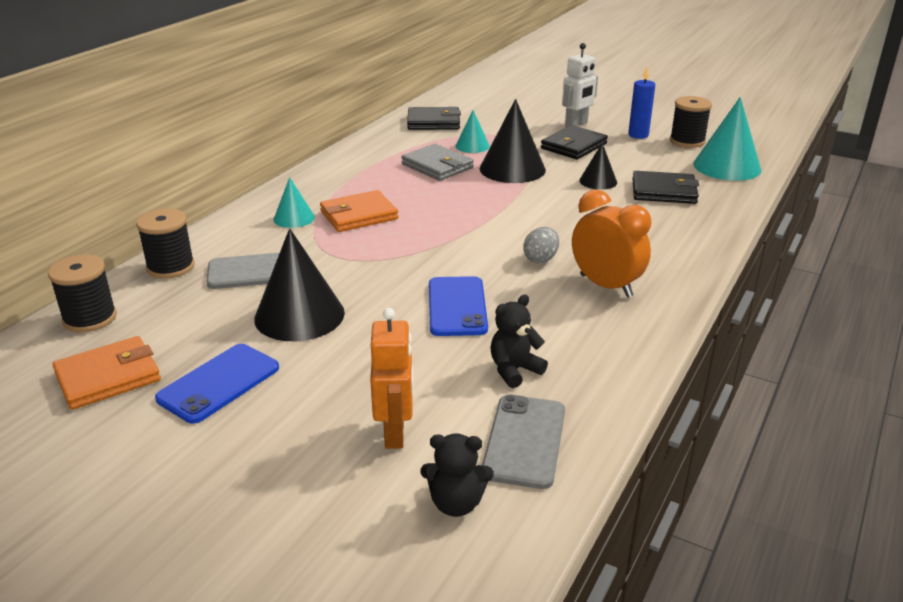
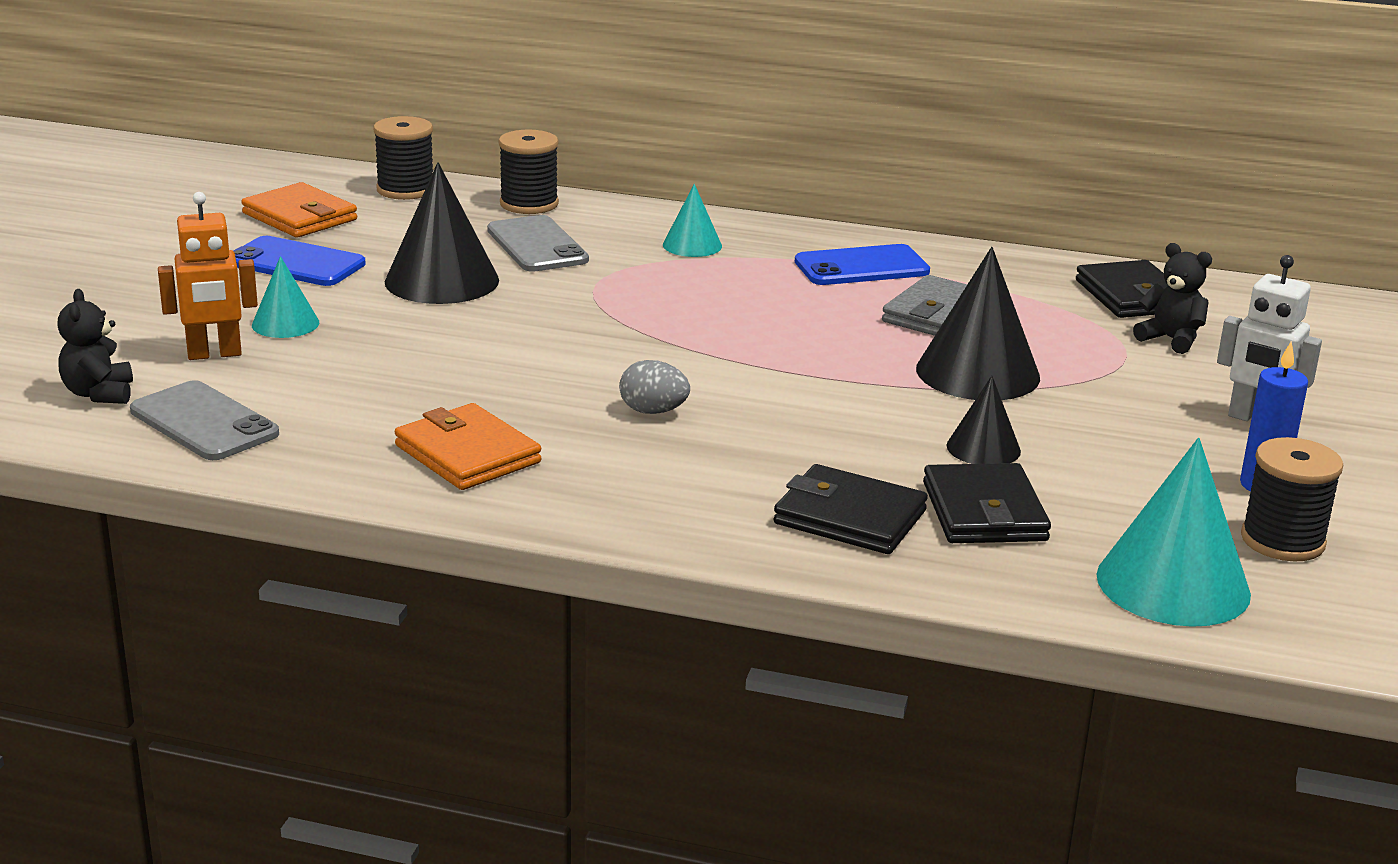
camera: 75 degrees right, 5 degrees down
orange wallet [320,190,398,232] -> orange wallet moved to [395,403,541,490]
blue phone [429,276,488,336] -> blue phone moved to [795,244,930,285]
turquoise cone [455,110,490,153] -> turquoise cone moved to [252,256,319,338]
grey phone [482,395,565,489] -> grey phone turned 45 degrees clockwise [130,380,279,460]
black teddy bear [490,295,548,388] -> black teddy bear moved to [1133,243,1212,354]
black wallet [541,125,608,159] -> black wallet moved to [774,464,928,554]
orange clock [572,190,651,297] -> none

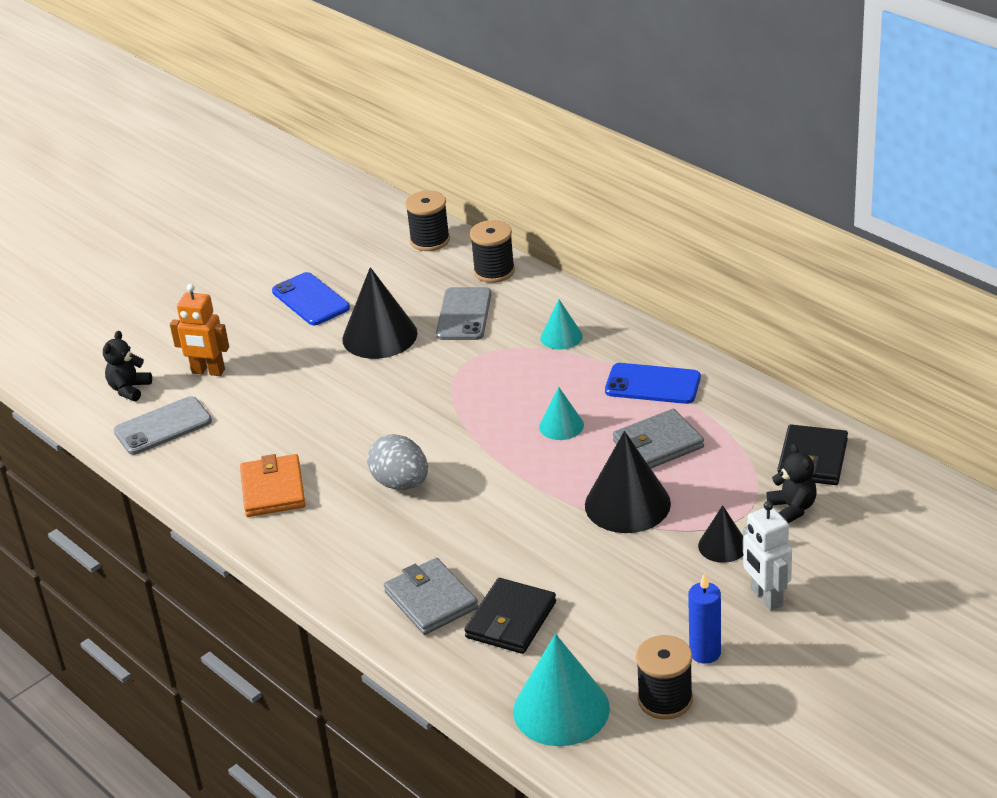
camera: 35 degrees right, 10 degrees up
grey phone [130,380,279,460] -> grey phone turned 75 degrees clockwise [114,396,212,455]
orange wallet [241,182,357,237] -> none
turquoise cone [252,256,319,338] -> turquoise cone moved to [539,387,584,440]
grey egg [619,360,690,414] -> grey egg [367,434,428,490], size x1.54
black wallet [774,464,928,554] -> grey wallet [384,558,478,635]
black cone [946,376,1021,464] -> black cone moved to [698,505,744,563]

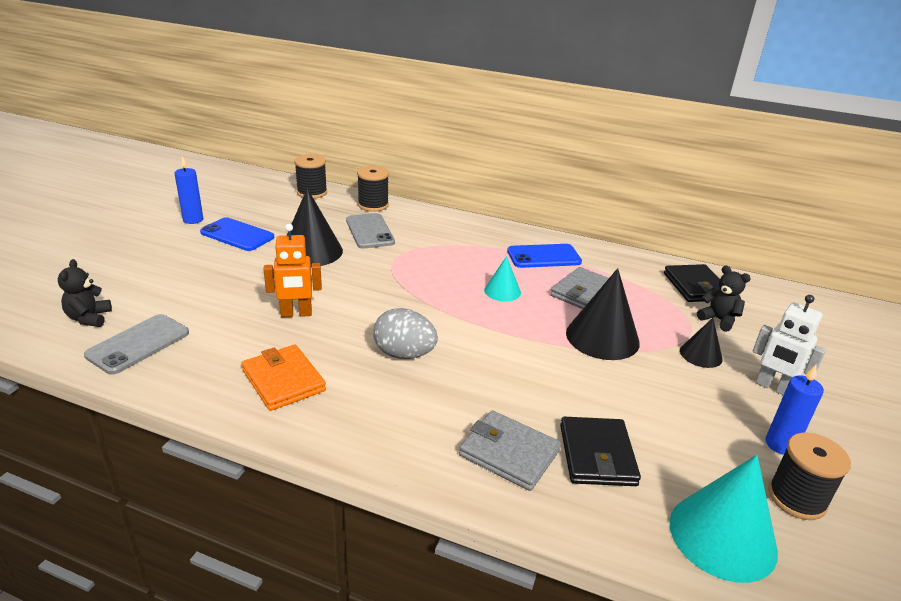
camera: 30 degrees left, 5 degrees down
orange robot [170,284,229,376] -> orange robot moved to [264,224,322,318]
turquoise cone [540,299,583,350] -> none
none -> blue candle [174,156,203,224]

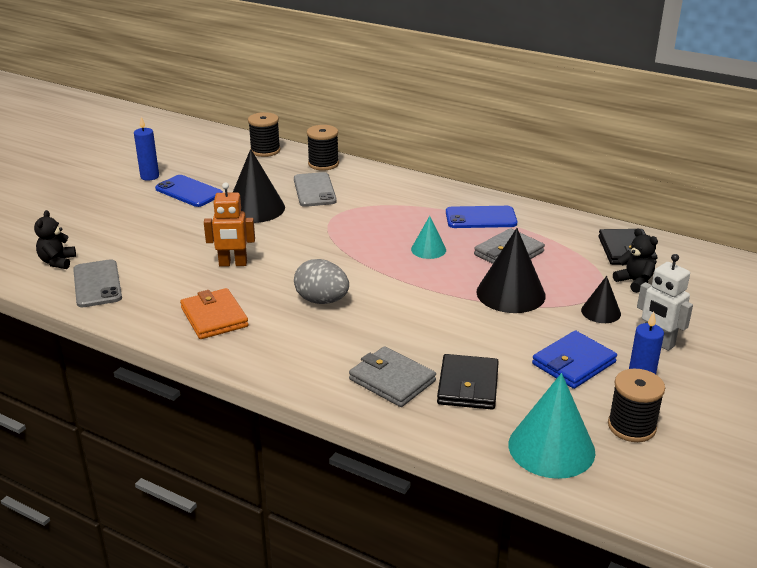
camera: 10 degrees right, 0 degrees up
grey phone [84,314,189,375] -> grey phone turned 60 degrees counterclockwise [73,259,122,307]
none -> blue wallet [532,330,617,389]

